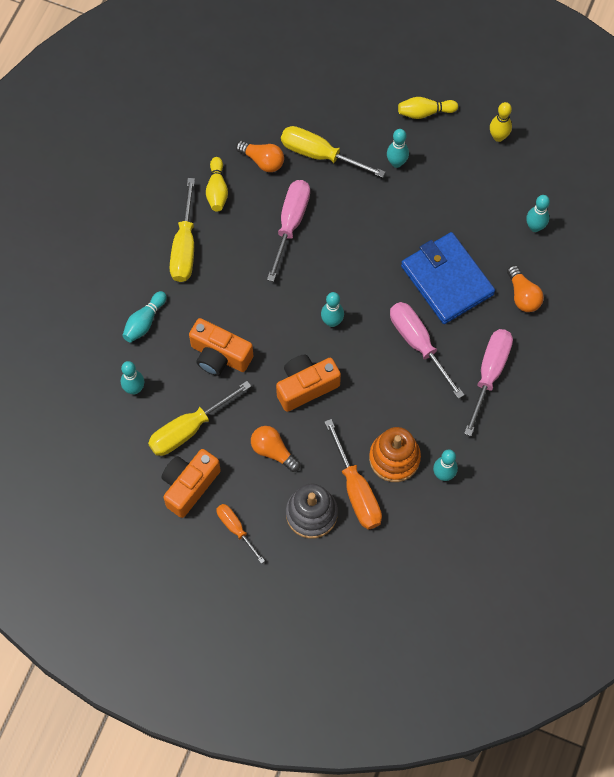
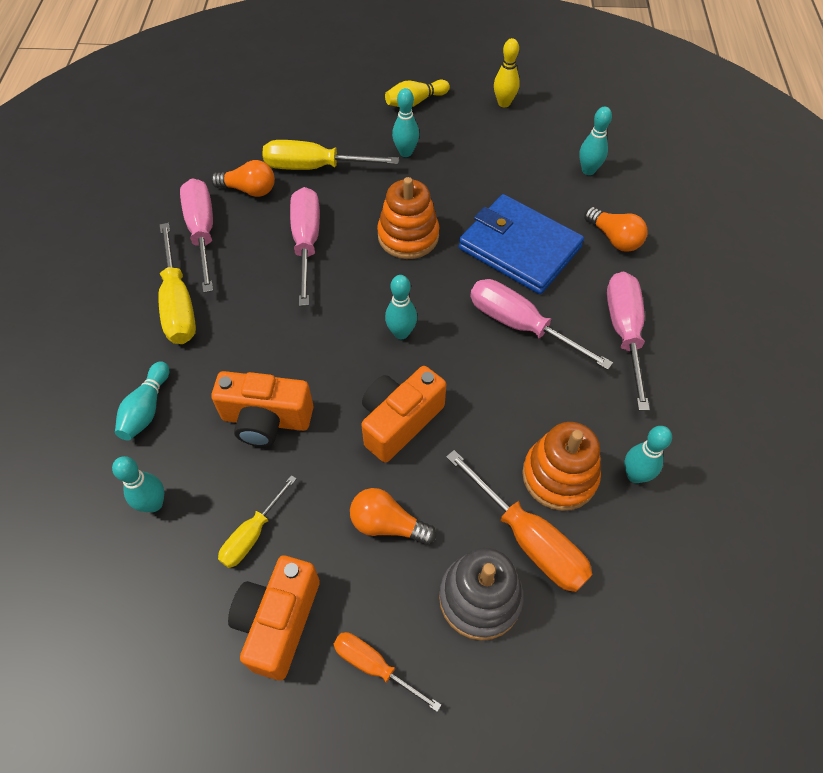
camera: 20 degrees left, 10 degrees down
yellow screwdriver [148,381,251,456] -> yellow screwdriver [218,475,297,568], size x0.60
yellow bowling pin [206,157,228,211] -> pink screwdriver [180,178,213,293]
none -> orange stacking toy [377,177,439,259]

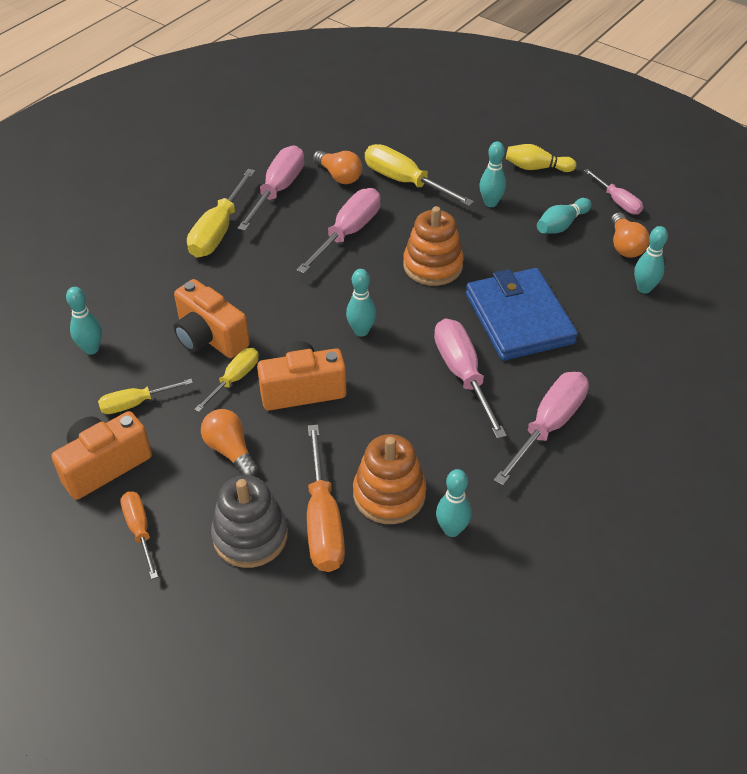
camera: 35 degrees right, 10 degrees down
turquoise bowling pin [115,361,169,440] -> turquoise bowling pin moved to [537,198,592,234]
yellow bowling pin [494,38,520,107] -> pink screwdriver [584,169,643,215]
orange light bulb [584,207,647,252] -> orange light bulb moved to [611,212,650,258]
none -> yellow screwdriver [194,348,259,412]

